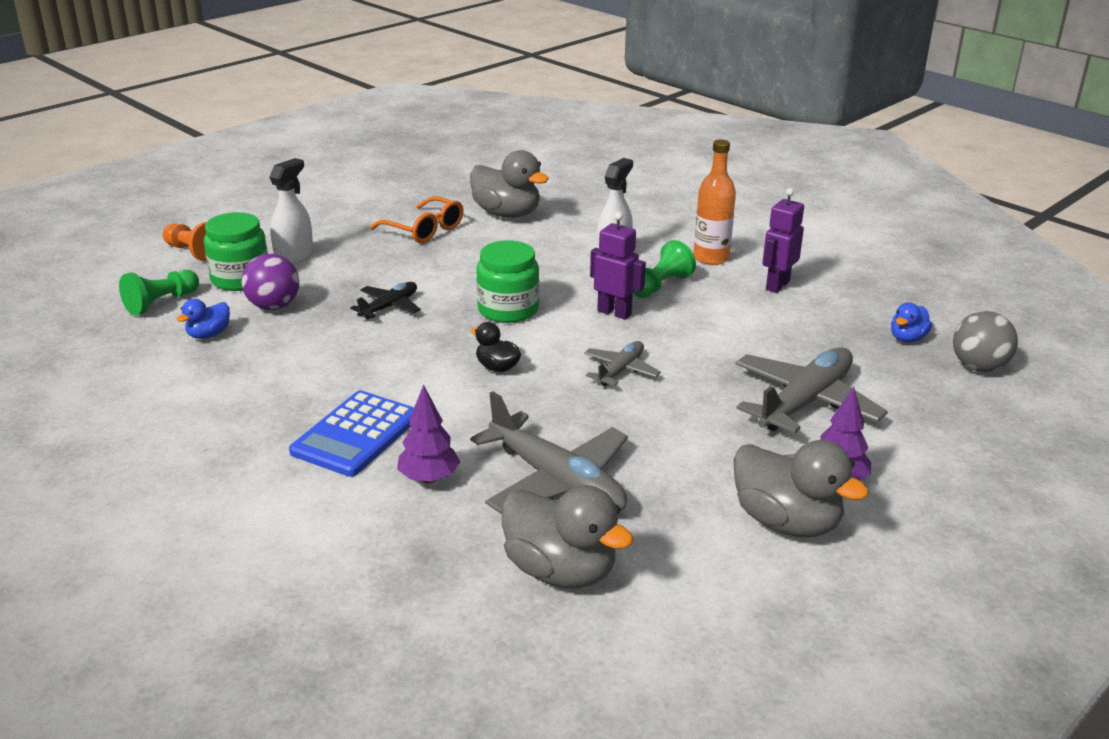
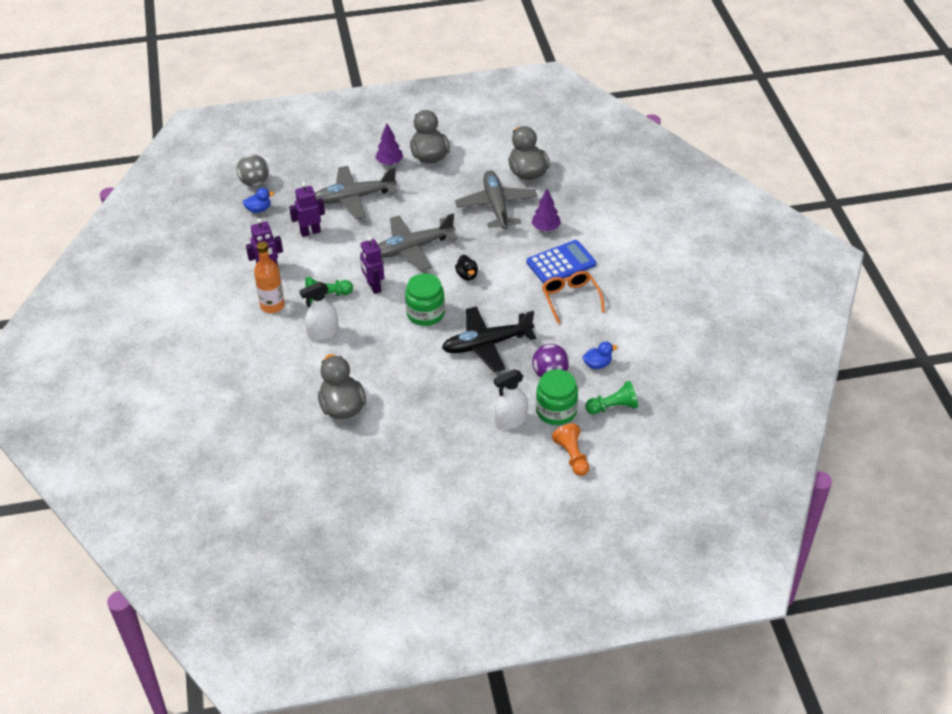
camera: 145 degrees left, 15 degrees up
black plane [350,282,421,319] -> black plane [442,306,536,372], size x1.87
orange glasses [370,196,464,243] -> orange glasses moved to [542,271,605,324]
grey plane [584,341,661,386] -> grey plane [378,213,458,271], size x1.87
none -> purple robot [289,182,325,237]

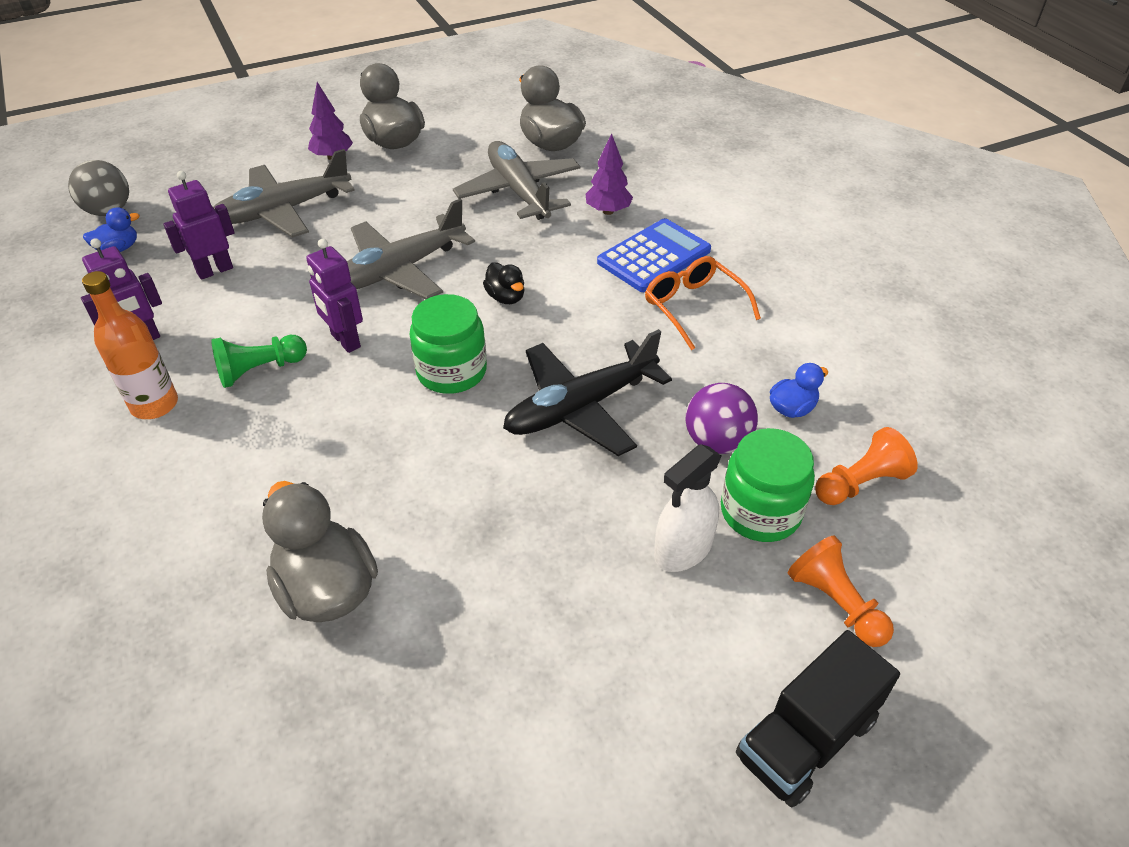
camera: 15 degrees left, 0 degrees up
white spray bottle [299,282,338,341] -> none
green pawn [585,381,638,414] -> orange pawn [815,427,918,505]
none -> black truck [736,630,900,807]

